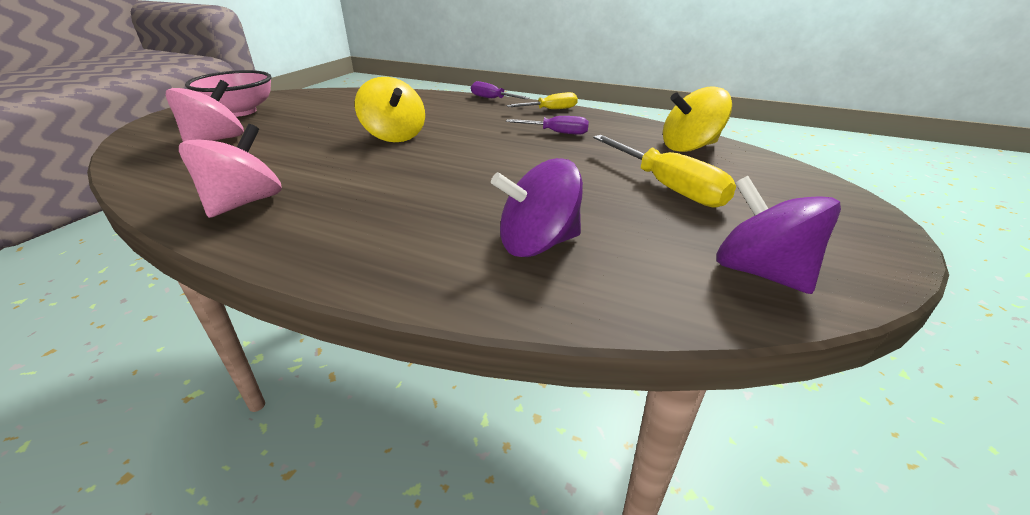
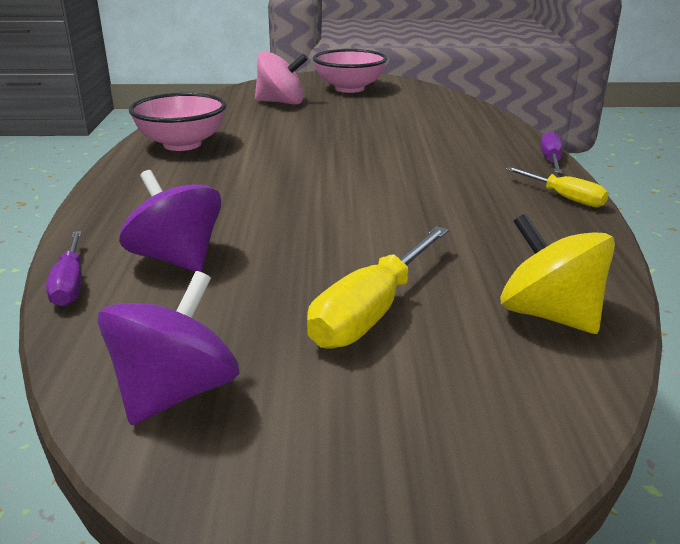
camera: 65 degrees right, 5 degrees down
pink spinning top [179,124,282,218] -> pink bowl [129,93,226,151]
yellow spinning top [355,77,425,142] -> none
purple screwdriver [506,116,589,135] -> purple screwdriver moved to [46,231,82,306]

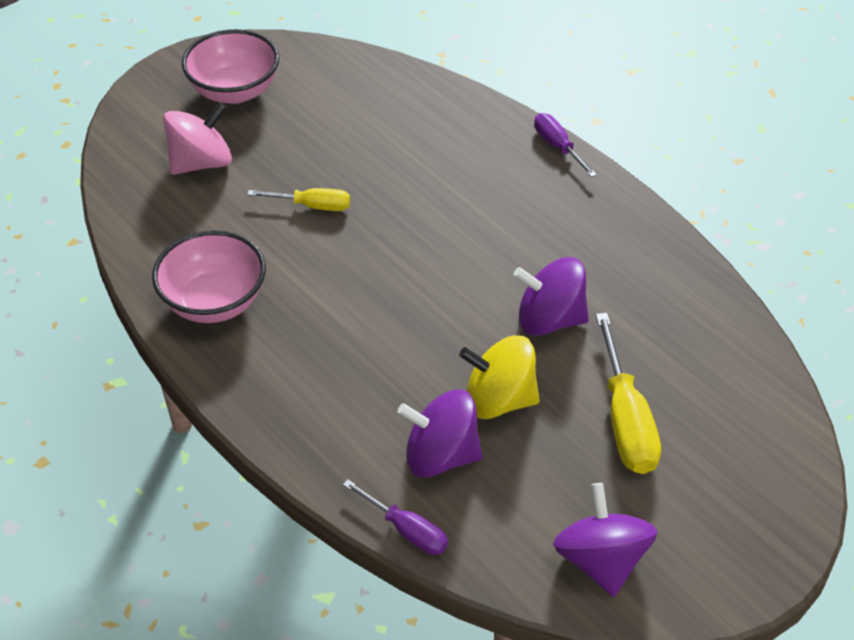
camera: 40 degrees left, 20 degrees up
yellow spinning top [500,213,615,334] -> yellow spinning top moved to [459,335,540,419]
yellow screwdriver [506,167,609,207] -> yellow screwdriver moved to [247,188,350,211]
none -> purple spinning top [514,257,589,336]

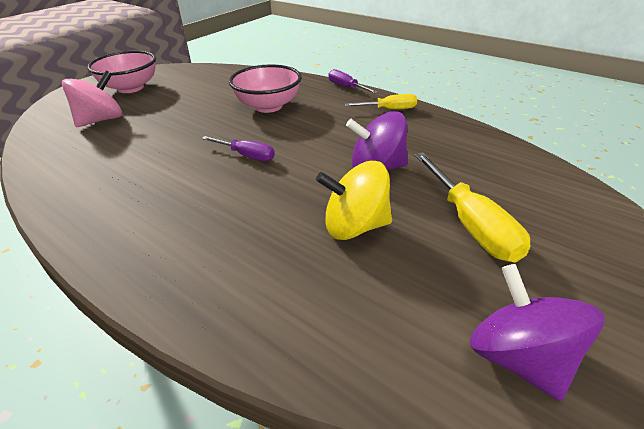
camera: 10 degrees left, 10 degrees down
pink bowl [152,230,266,323] -> pink bowl moved to [229,65,302,113]
yellow screwdriver [247,188,350,211] -> yellow screwdriver moved to [345,94,417,109]
purple screwdriver [343,480,448,555] -> purple screwdriver moved to [202,136,275,161]
purple spinning top [397,389,482,477] -> none

